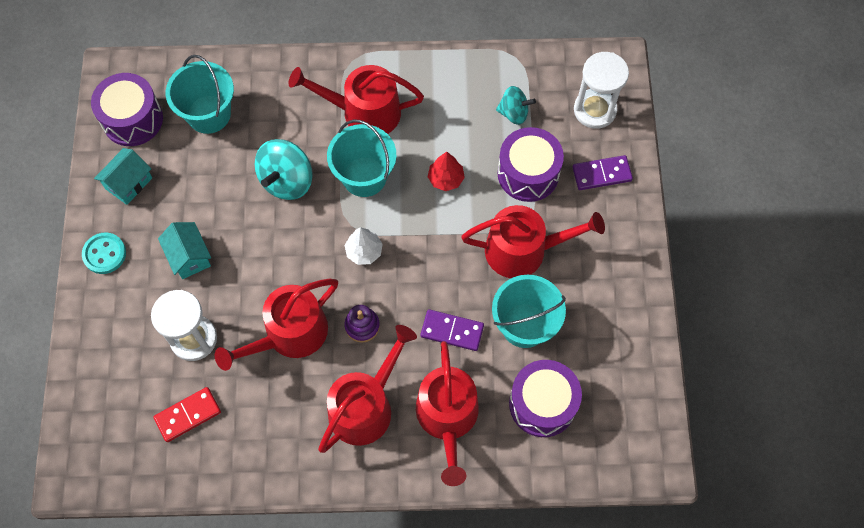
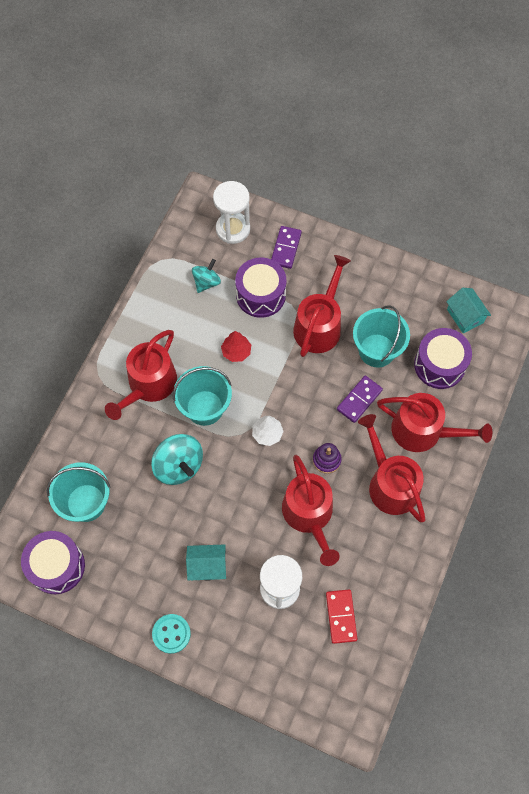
camera: 65 degrees left, 0 degrees up
turquoise house [94,148,152,205] -> turquoise house moved to [446,288,491,333]

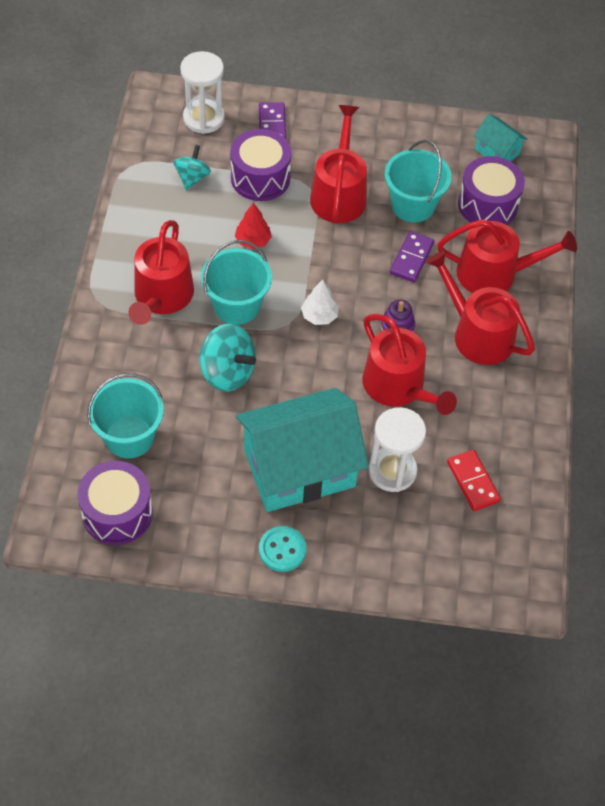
camera: 20 degrees left, 10 degrees down
turquoise house [186,544,226,581] -> turquoise house [236,388,369,512], size x2.25

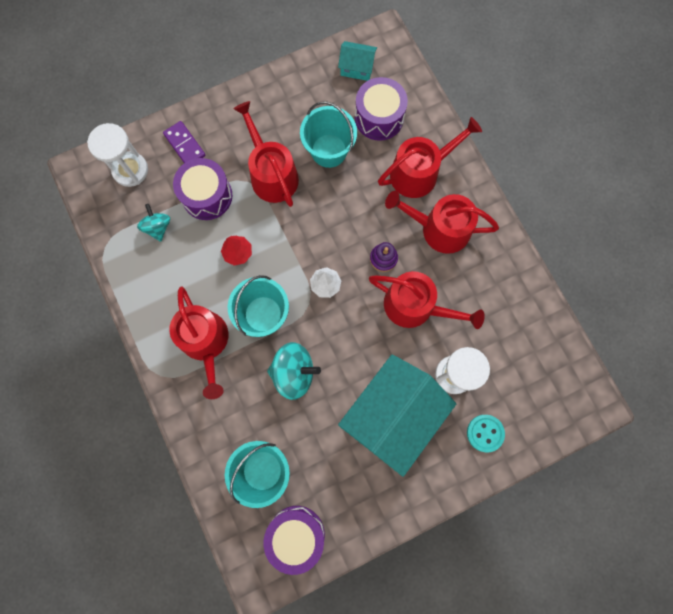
camera: 30 degrees left, 20 degrees up
turquoise button [259,526,306,572] -> turquoise button moved to [467,415,505,452]
purple domino [390,231,434,282] -> none
red domino [447,450,501,511] -> none

